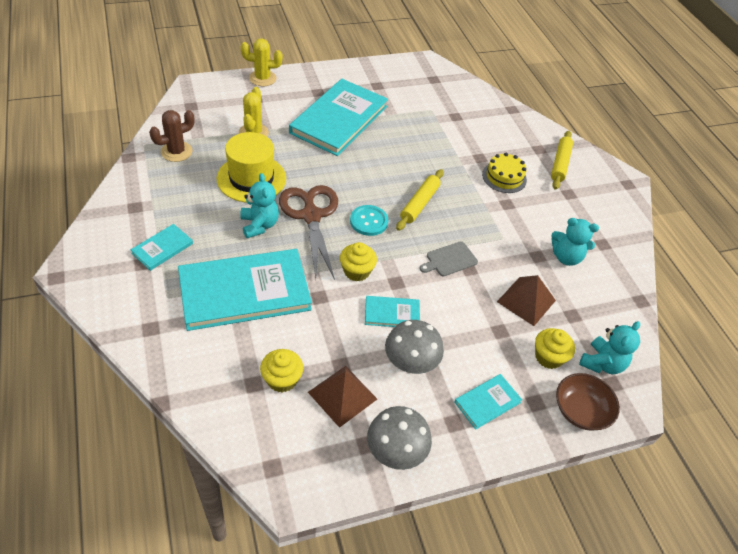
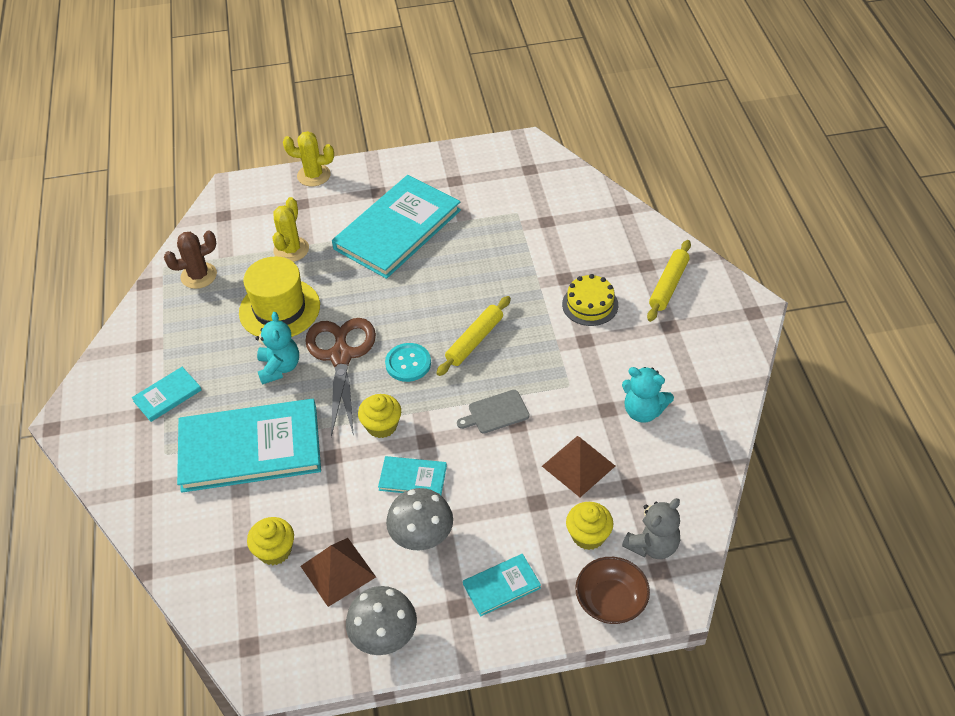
camera: 15 degrees right, 0 degrees up
turquoise teddy bear [579,321,640,374] -> grey teddy bear [622,498,680,559]

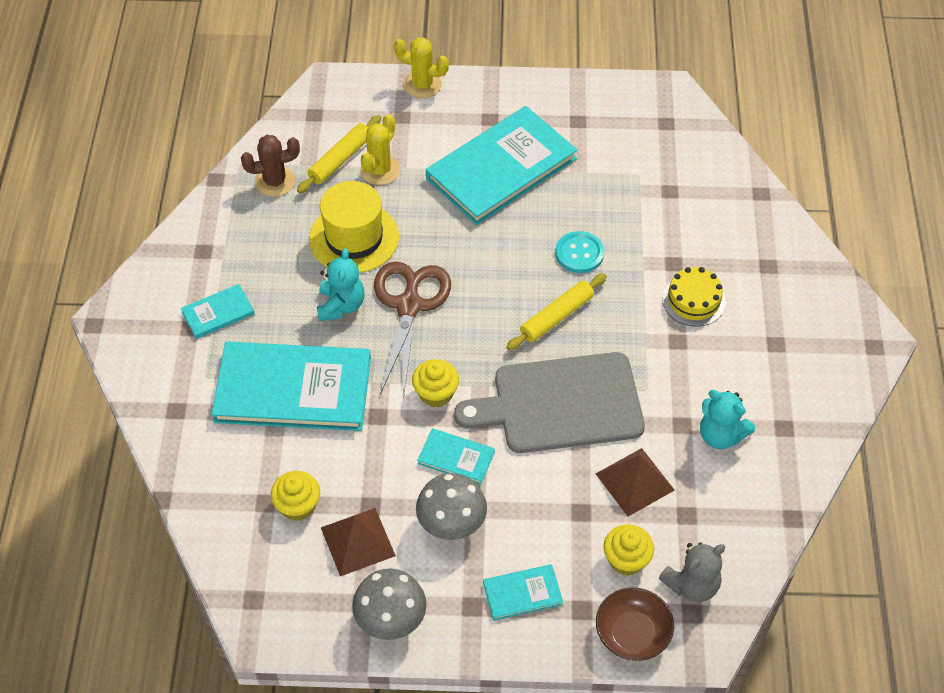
camera: 10 degrees right, 5 degrees up
turquoise button [385,343,431,382] -> turquoise button moved to [555,231,604,273]
grey cutting board [457,390,530,434] -> grey cutting board [454,352,645,453], size x2.36
yellow rolling pin [647,240,691,322] -> yellow rolling pin moved to [297,115,381,193]

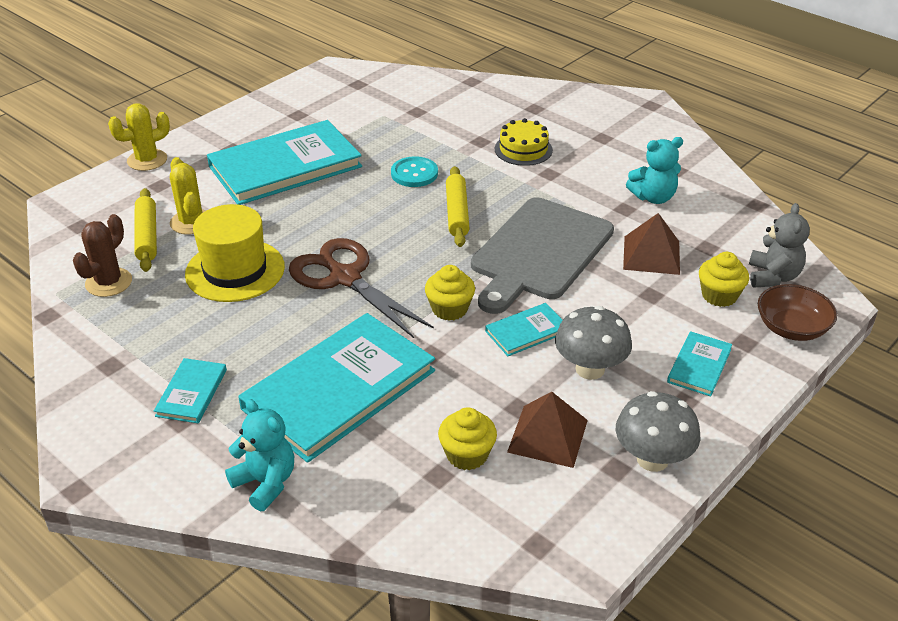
camera: 50 degrees left, 15 degrees down
turquoise teddy bear [317,248,364,321] -> turquoise teddy bear moved to [225,399,294,511]
turquoise book [426,106,578,225] -> turquoise book turned 60 degrees clockwise [207,120,362,205]

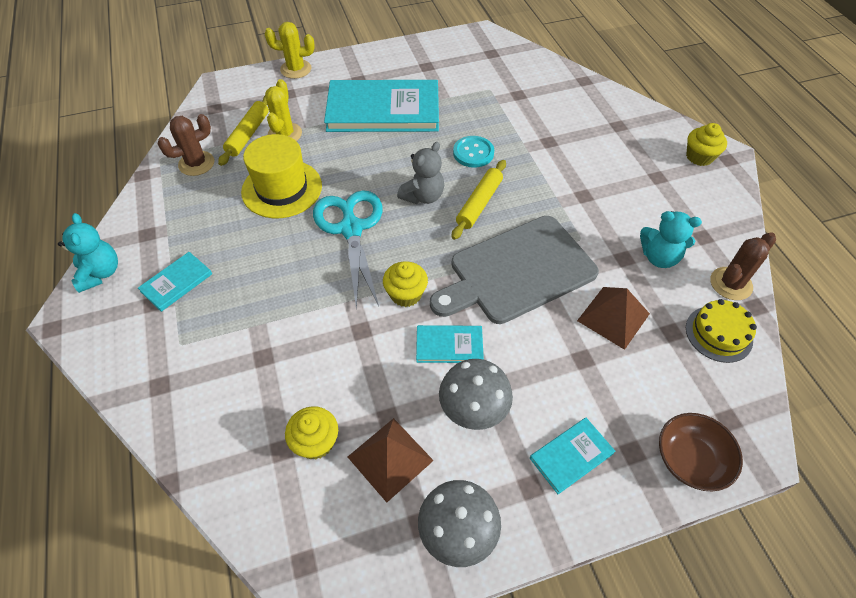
camera: 30 degrees right, 15 degrees up
turquoise teddy bear [225,399,294,511] -> turquoise teddy bear moved to [58,213,118,293]
turquoise book [238,313,435,463] -> none
brown scissors [289,238,434,338] -> turquoise scissors [313,190,383,311]
yellow cake [495,118,553,166] -> yellow cake moved to [686,299,757,363]
yellow cupcake [699,252,749,307] -> yellow cupcake moved to [686,123,727,166]
grey teddy bear [749,203,810,287] -> grey teddy bear moved to [397,142,444,204]
none -> brown cactus [710,232,776,300]

